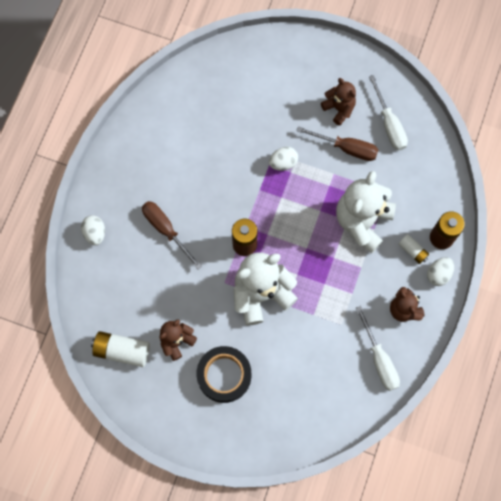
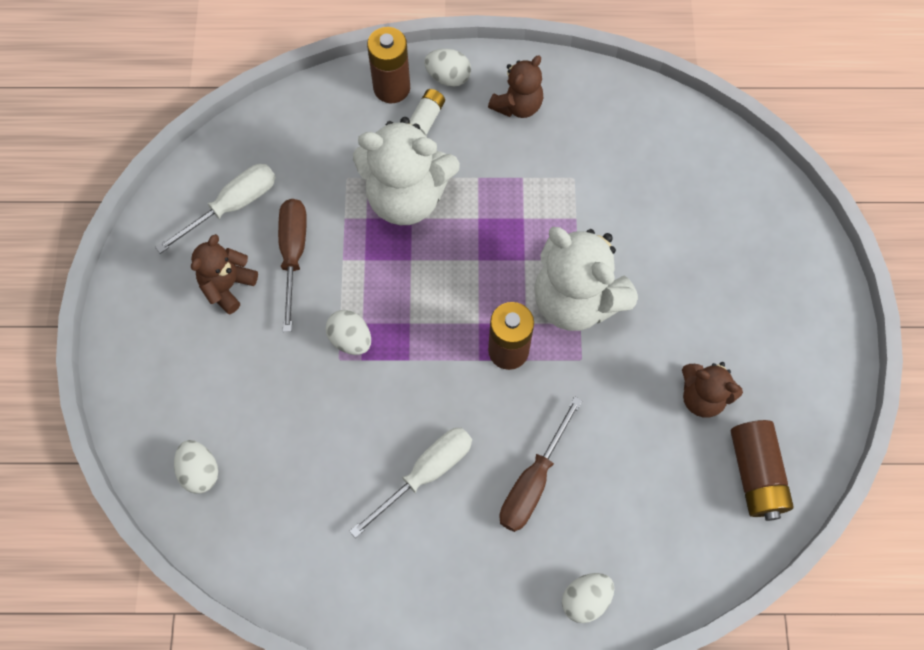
camera: 110 degrees left, 5 degrees down
white battery [91,331,150,367] -> brown battery [731,420,794,521]
black tape [197,346,251,403] -> none
white screwdriver [356,306,400,391] -> white screwdriver moved to [349,428,472,538]
none -> white egg [174,440,218,494]

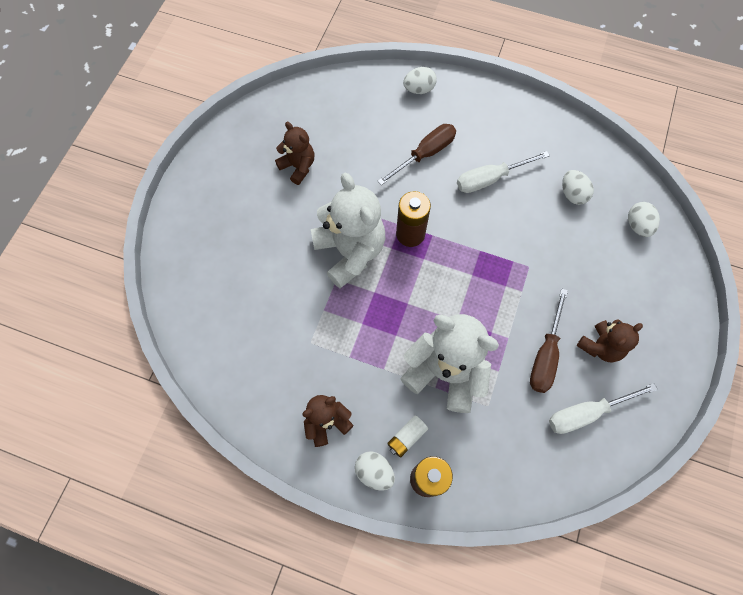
camera: 160 degrees left, 0 degrees up
white egg [326,310,371,355] -> white egg moved to [562,170,594,205]
brown battery [731,420,794,521] -> none

